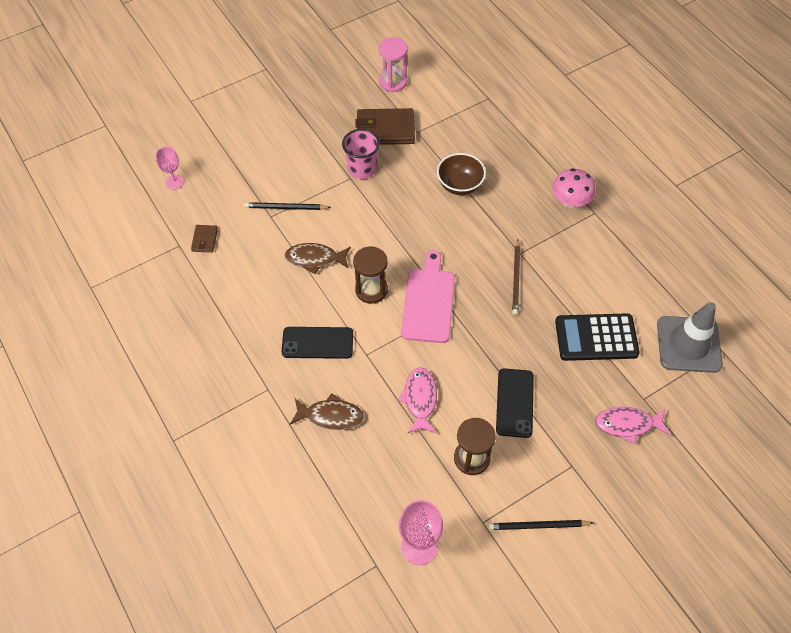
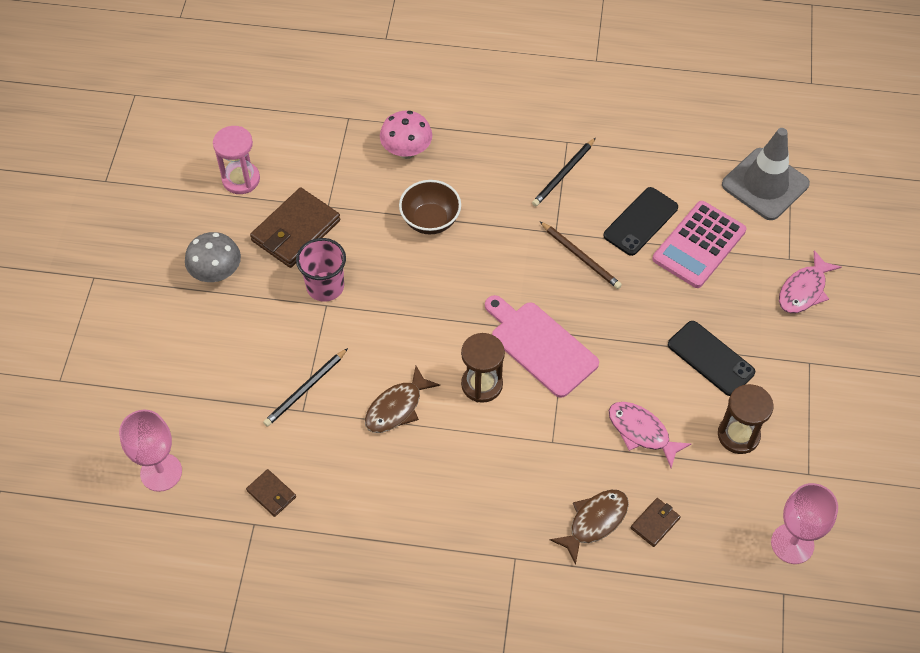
camera: 50 degrees left, 0 degrees up
pink goblet [156,147,184,190] -> pink goblet [119,410,182,492], size x1.59
black phone [281,327,353,359] -> black phone moved to [603,187,678,256]
black pencil [488,520,593,530] -> black pencil moved to [532,138,596,207]
pink mushroom [552,168,596,208] -> pink mushroom moved to [380,111,432,159]
black calculator [555,313,640,361] -> pink calculator [652,201,746,288]
none -> grey mushroom [185,232,241,282]
none -> brown wallet [631,498,680,547]

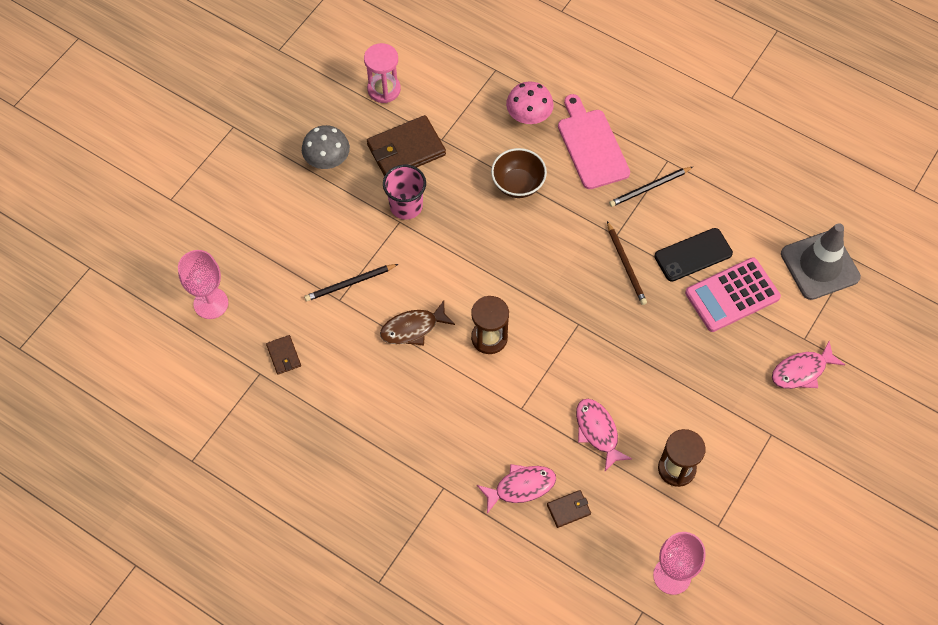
camera: 25 degrees right, 5 degrees up
pink cutting board [485,295,599,398] -> pink cutting board moved to [558,94,630,189]
brown fish [550,490,629,565] -> pink fish [477,464,556,514]
black phone [668,321,755,396] -> none

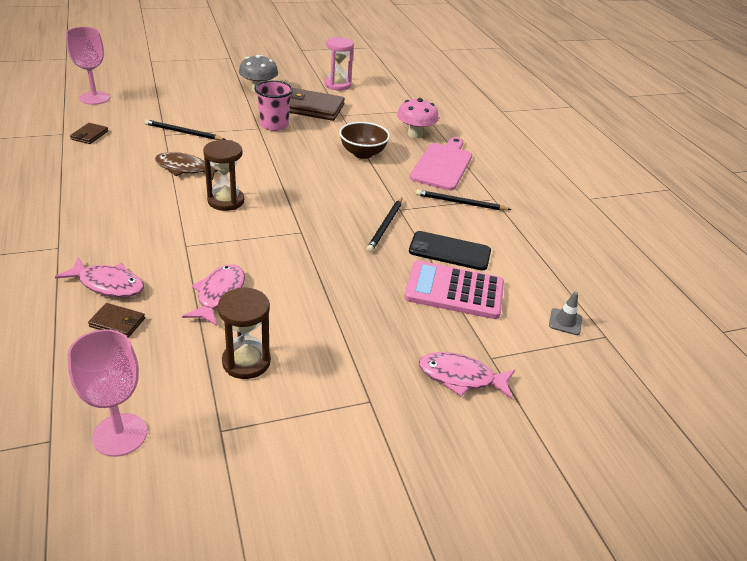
camera: 35 degrees right, 25 degrees down
brown pencil [607,221,647,305] -> black pencil [366,198,402,252]
grey traffic cone [781,223,861,300] -> grey traffic cone [549,292,582,335], size x0.41

